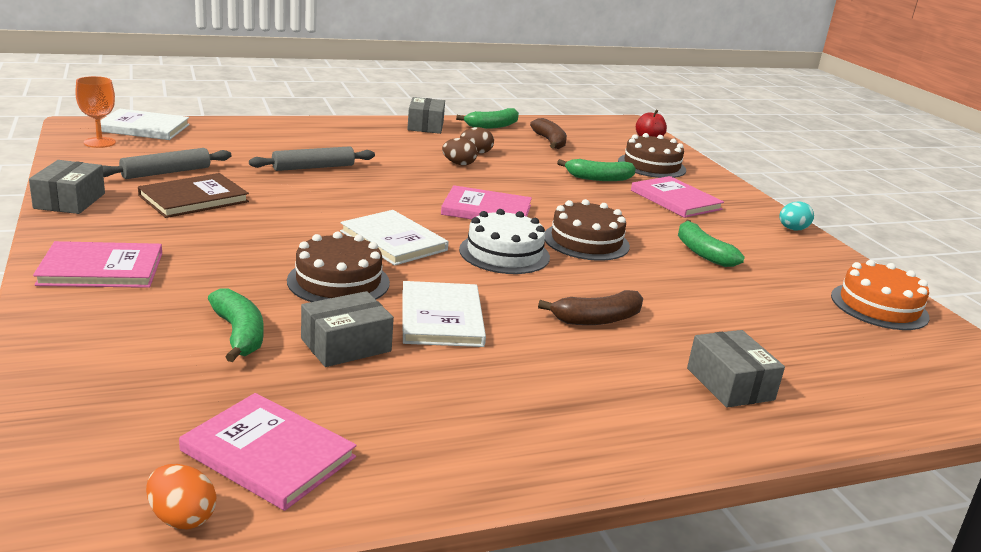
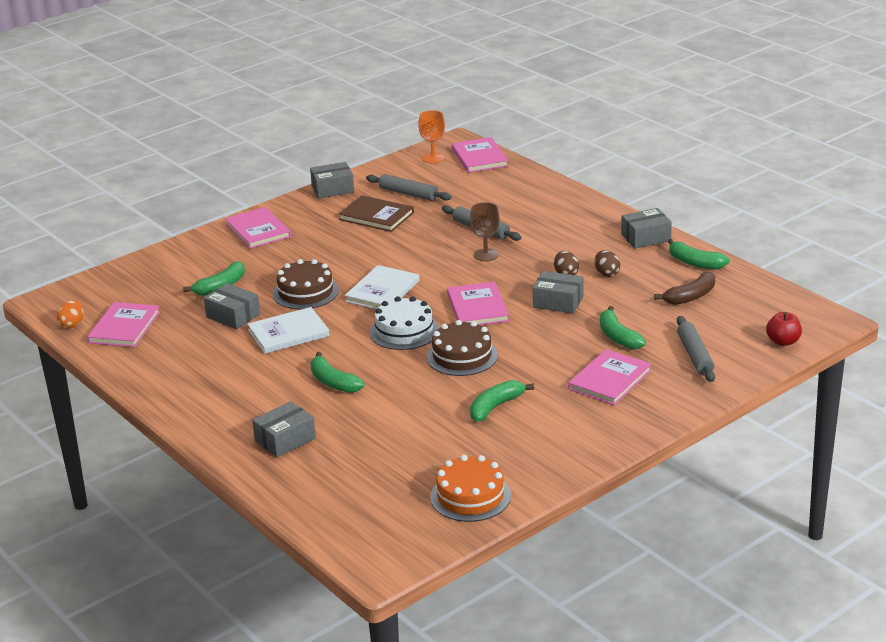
camera: 75 degrees right, 5 degrees up
white book [100,109,190,140] -> pink book [452,137,508,173]
brown banana [538,290,643,325] -> green banana [310,352,364,393]
brown cake [618,133,686,178] -> grey rolling pin [677,316,715,382]
turquoise egg [779,202,814,230] -> none
none -> brown goblet [470,202,500,261]
none -> grey box [533,271,583,313]

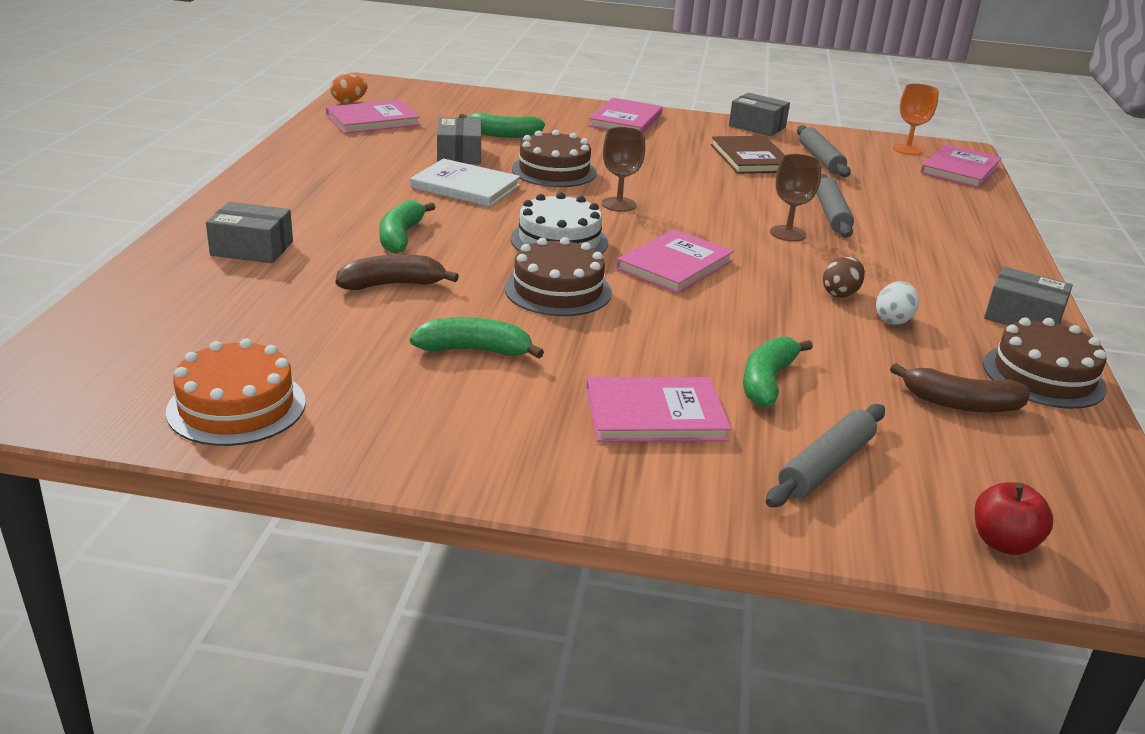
camera: 45 degrees right, 0 degrees up
white book [345,265,420,309] -> brown goblet [602,127,645,212]
grey box [533,271,583,313] -> none
brown egg [594,250,620,277] -> white egg [876,281,919,325]
green banana [668,239,730,269] -> brown cake [983,317,1107,409]
none -> brown banana [336,254,459,290]

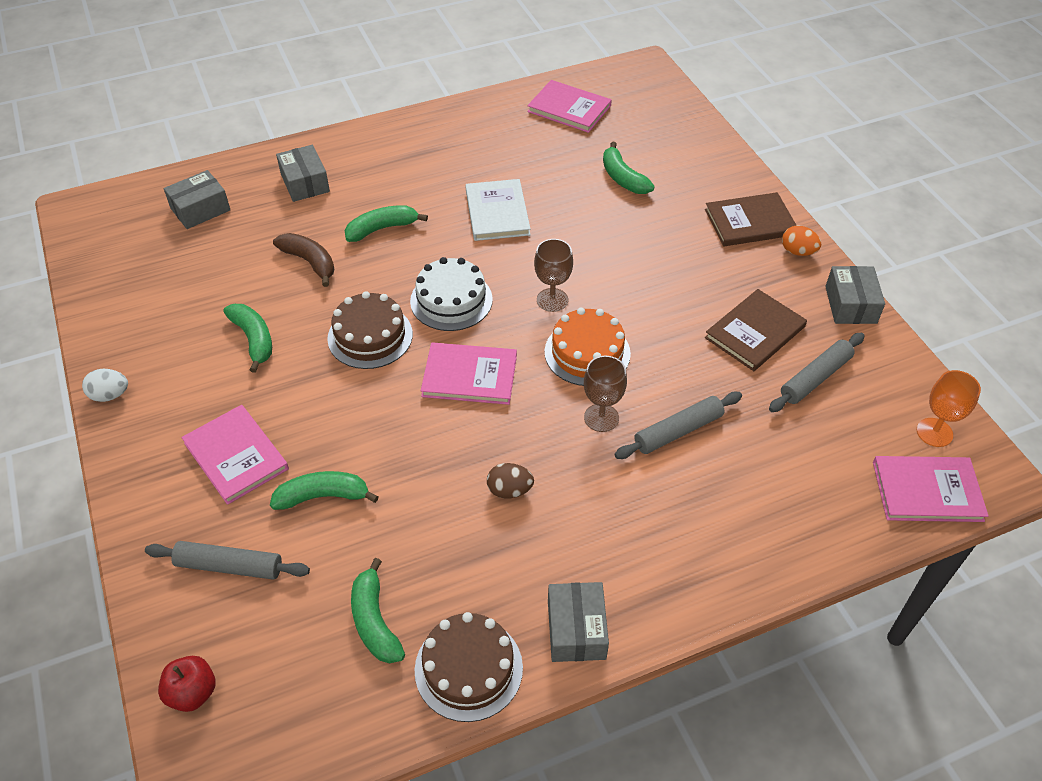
camera: 60 degrees right, 20 degrees up
orange cake [166,339,306,446] -> orange cake moved to [545,308,631,386]
orange egg [330,74,368,103] -> orange egg moved to [782,225,821,256]
grey box [437,117,481,164] -> grey box moved to [164,170,230,229]
brown cake [512,130,597,187] -> none
pink book [588,98,663,132] -> brown book [705,192,796,247]
white egg [876,281,919,325] -> white egg moved to [82,369,128,402]
brown banana [890,363,1030,413] -> green banana [351,558,405,663]

